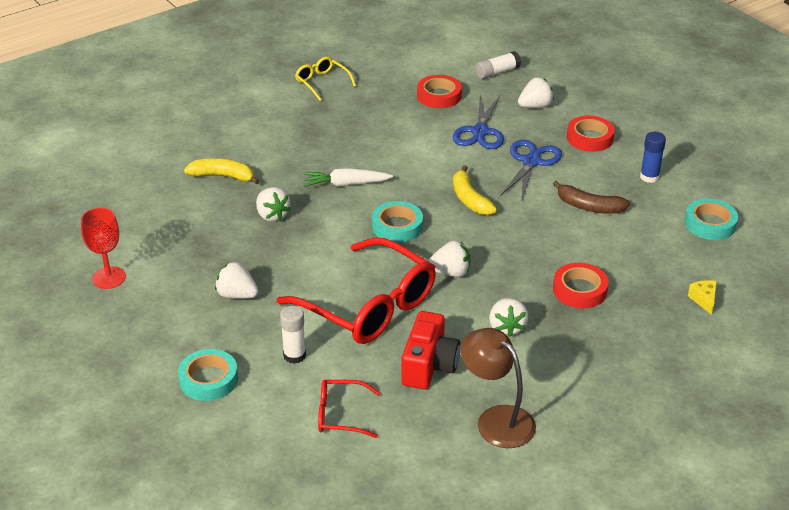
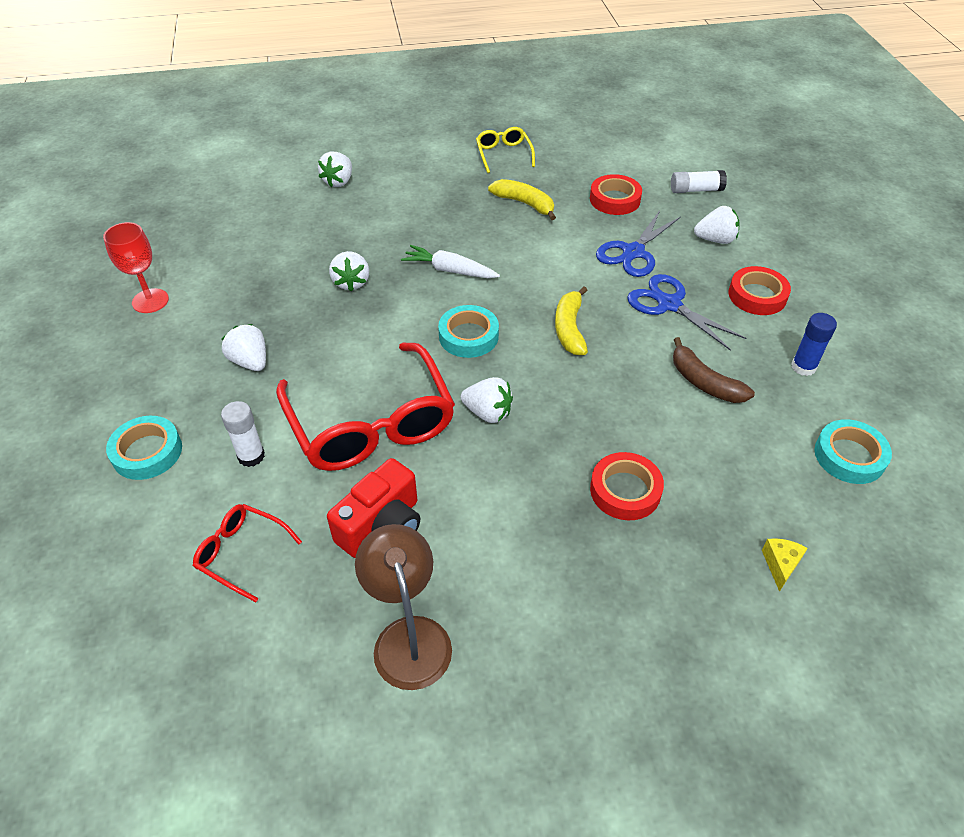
camera: 25 degrees right, 10 degrees up
yellow banana [184,158,259,184] -> yellow banana moved to [488,179,556,220]
white strawberry [489,298,528,337] -> white strawberry moved to [318,152,352,187]
blue scissors [501,140,562,199] -> blue scissors turned 90 degrees counterclockwise [627,274,746,351]

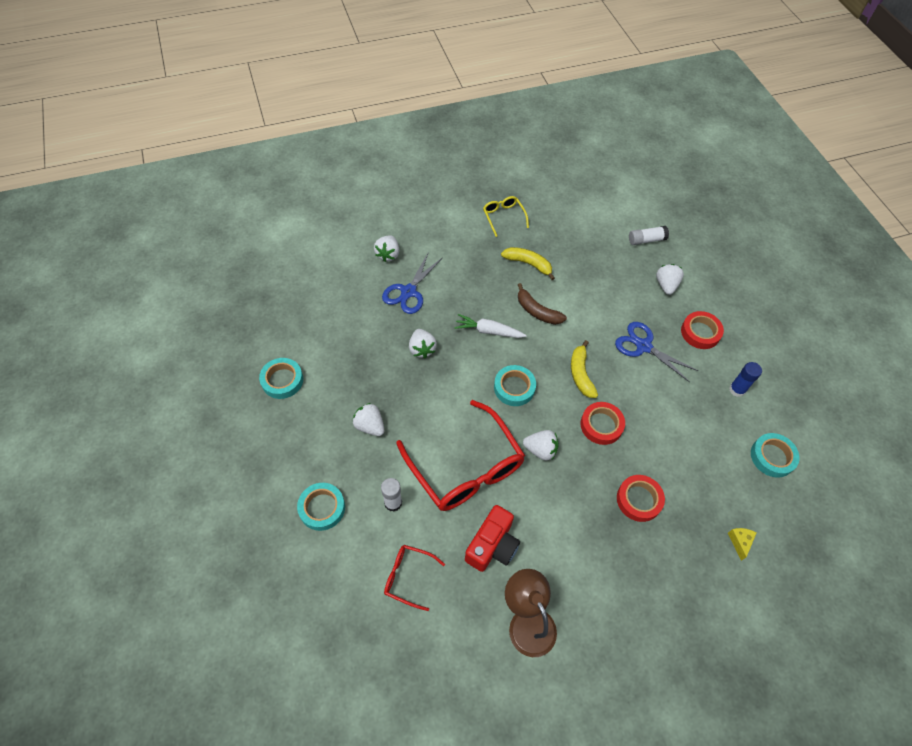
camera: 10 degrees left, 10 degrees up
red goblet [103,222,169,313] -> turquoise tape [259,358,303,399]
red tape [590,174,642,215] -> red tape moved to [581,402,625,445]
blue scissors [596,210,681,277] -> blue scissors moved to [382,252,443,314]
brown banana [673,337,755,403] -> brown banana moved to [518,283,567,325]
white strawberry [694,206,740,244] -> white strawberry turned 75 degrees counterclockwise [656,264,684,295]

